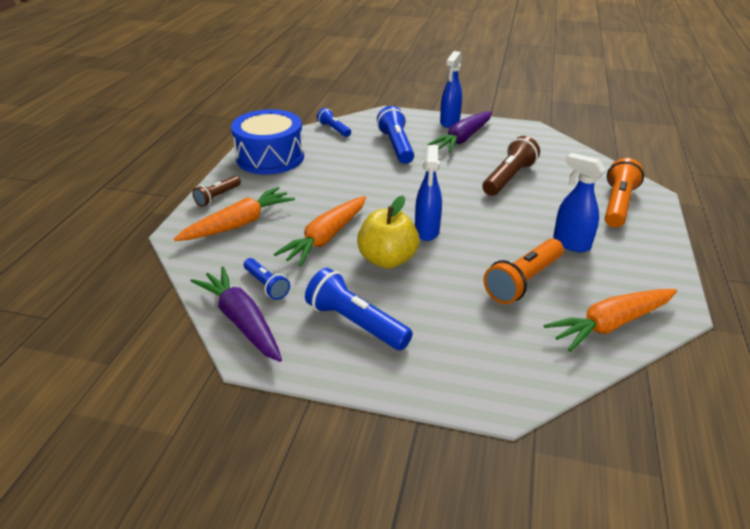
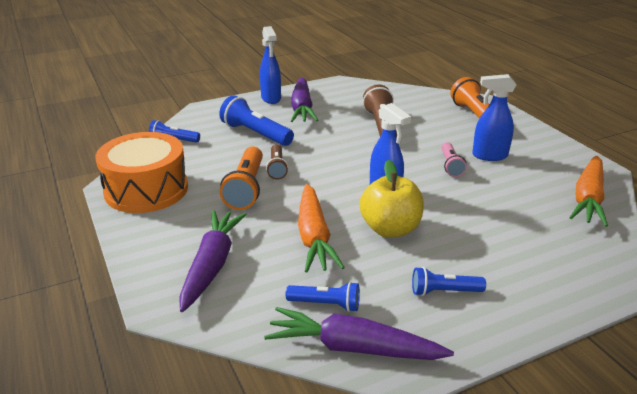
camera: 40 degrees left, 5 degrees down
orange carrot [174,187,295,241] -> purple carrot [179,210,247,312]
brown flashlight [192,176,241,207] -> brown flashlight moved to [266,144,288,180]
blue drum [231,109,304,174] -> orange drum [96,132,188,213]
blue flashlight [305,268,413,350] -> blue flashlight [412,267,486,296], size x0.60
orange flashlight [484,238,564,304] -> orange flashlight moved to [220,146,263,210]
none -> pink flashlight [441,142,467,177]

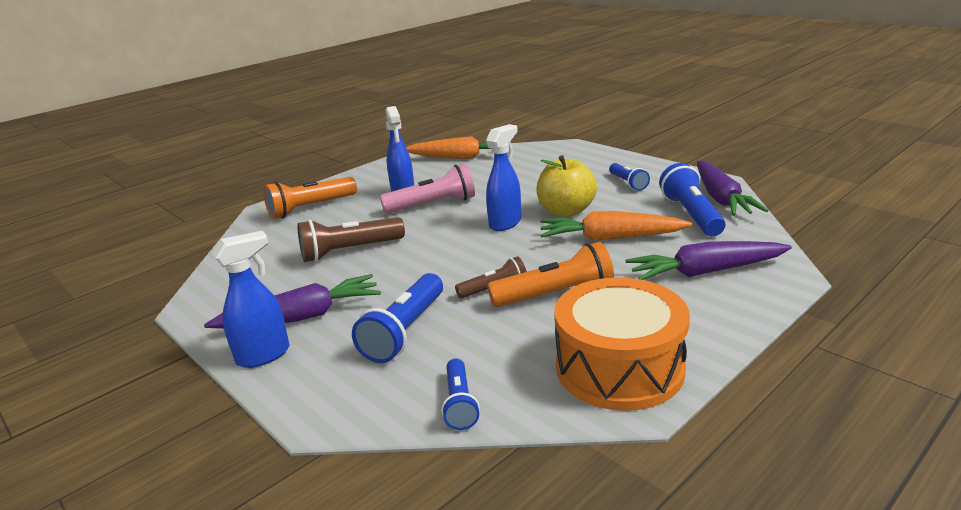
camera: 105 degrees left, 5 degrees down
blue flashlight [286,282,360,312] -> blue flashlight [659,163,725,236], size x1.66
orange carrot [298,184,345,272] -> orange carrot turned 150 degrees counterclockwise [540,211,692,241]
pink flashlight [441,142,467,177] -> pink flashlight [380,164,475,214], size x1.66

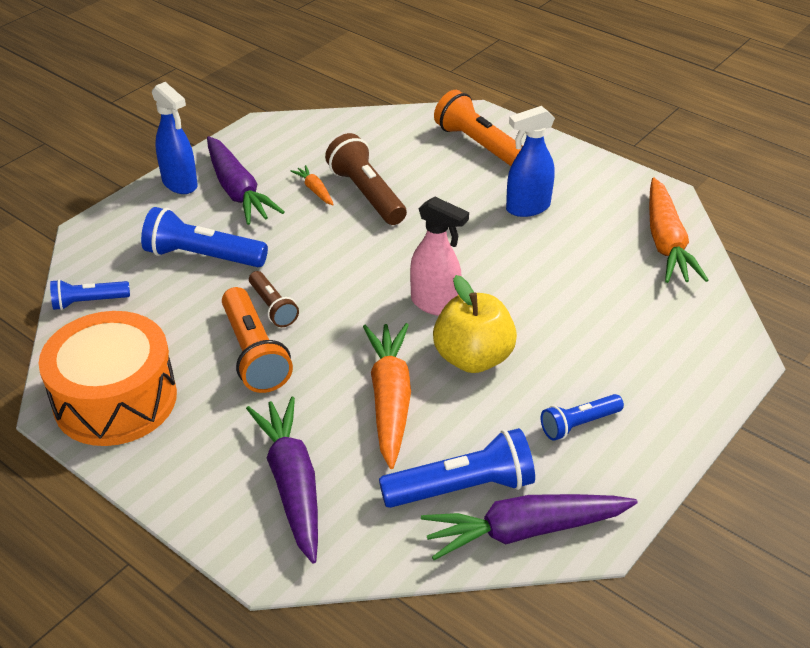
camera: 80 degrees right, 15 degrees up
pink flashlight [380,164,475,214] -> none
blue spray bottle [486,124,521,231] -> pink spray bottle [410,197,469,316]
none -> orange carrot [291,165,334,205]

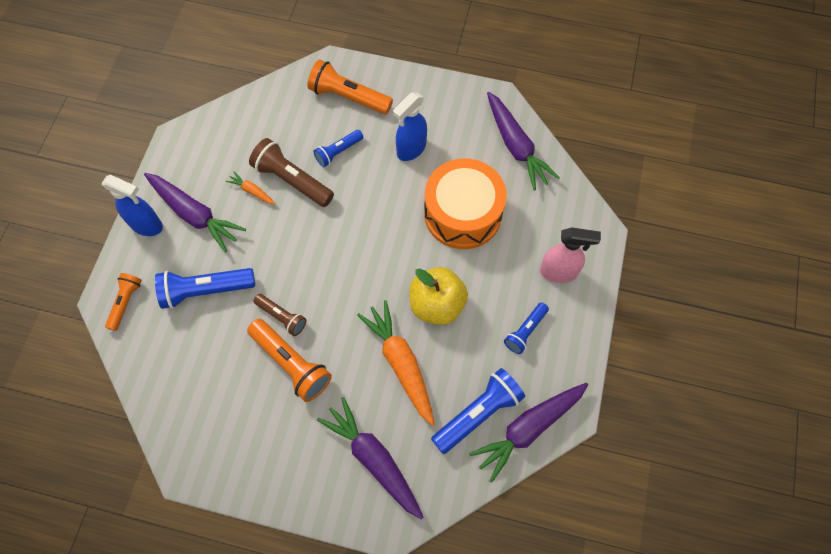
camera: 25 degrees left, 25 degrees up
orange drum [38,311,177,446] -> orange drum moved to [424,158,507,249]
blue flashlight [50,279,130,310] -> blue flashlight moved to [314,130,363,167]
pink spray bottle [410,197,469,316] -> pink spray bottle moved to [540,227,601,283]
orange carrot [649,178,709,283] -> purple carrot [487,92,560,191]
none -> orange flashlight [105,273,142,331]

